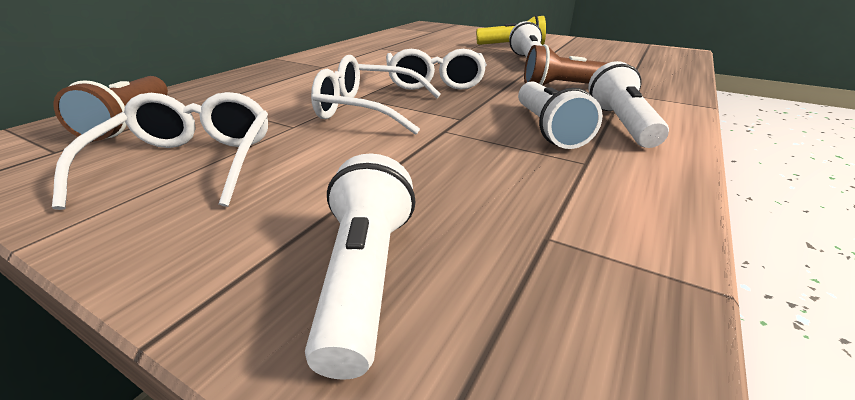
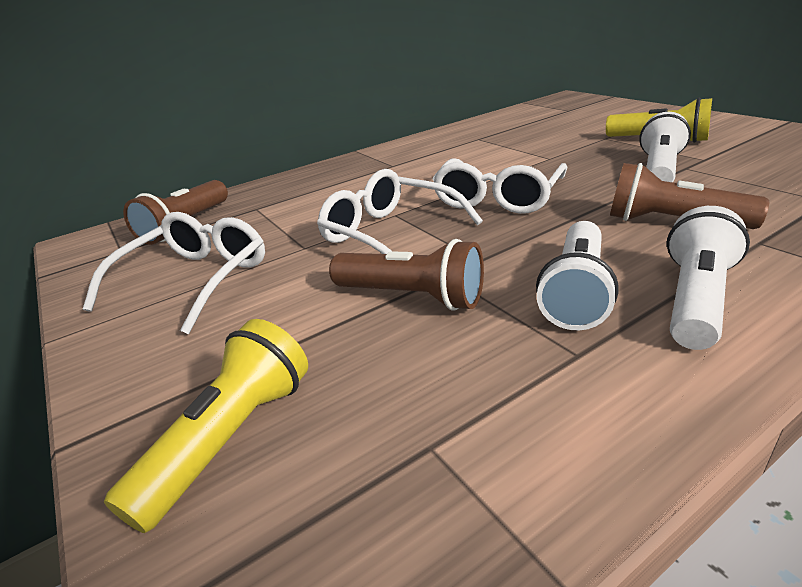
camera: 30 degrees right, 0 degrees up
white flashlight [305,153,416,380] -> yellow flashlight [104,319,308,533]
none -> brown flashlight [329,239,484,311]

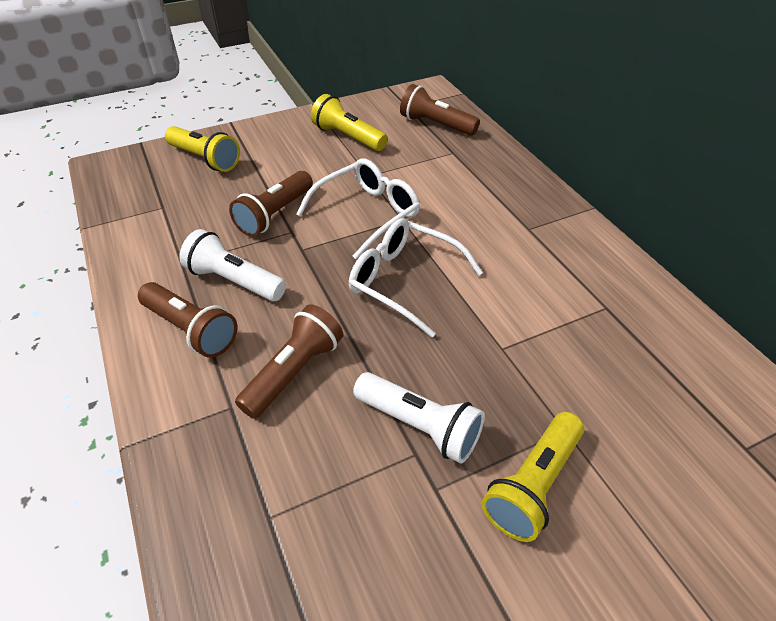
camera: 95 degrees right, 15 degrees up
white glasses [83,212,265,334] -> yellow flashlight [311,94,388,151]
white flashlight [667,206,750,350] -> brown flashlight [138,282,237,358]

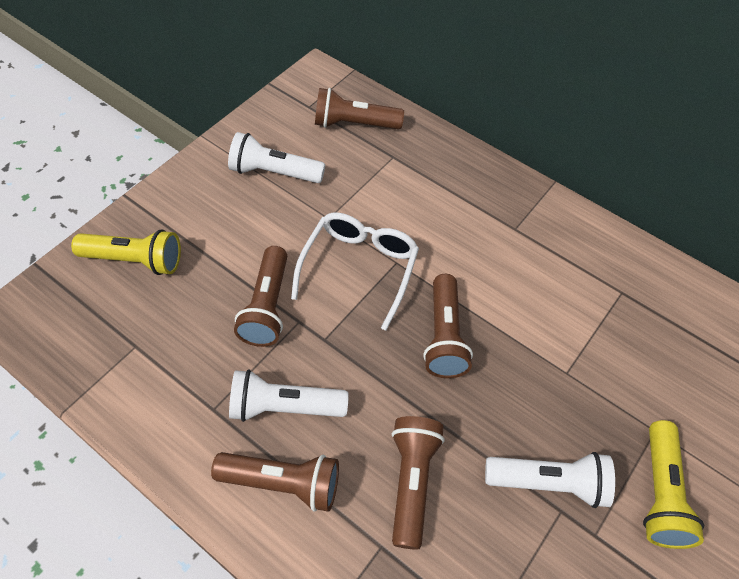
camera: 30 degrees left, 10 degrees up
yellow flashlight [311,94,388,151] -> white flashlight [228,132,325,183]
white glasses [349,218,483,338] -> brown flashlight [423,274,473,378]

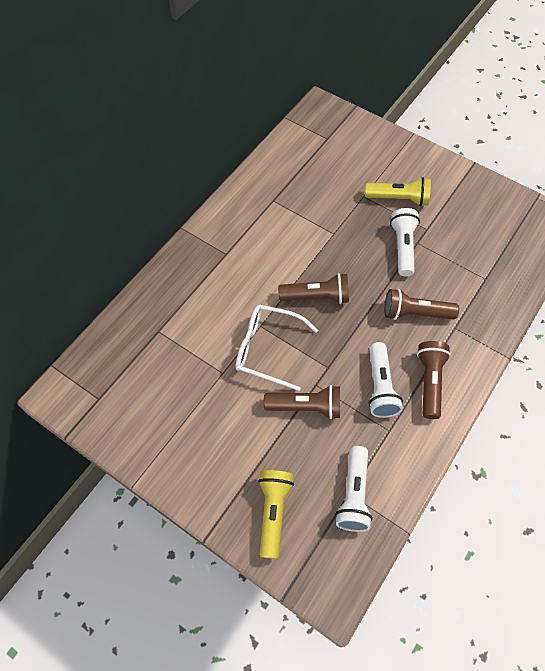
camera: 90 degrees left, 5 degrees up
white flashlight [228,132,325,183] -> white flashlight moved to [335,446,373,532]
brown flashlight [315,88,404,129] -> none

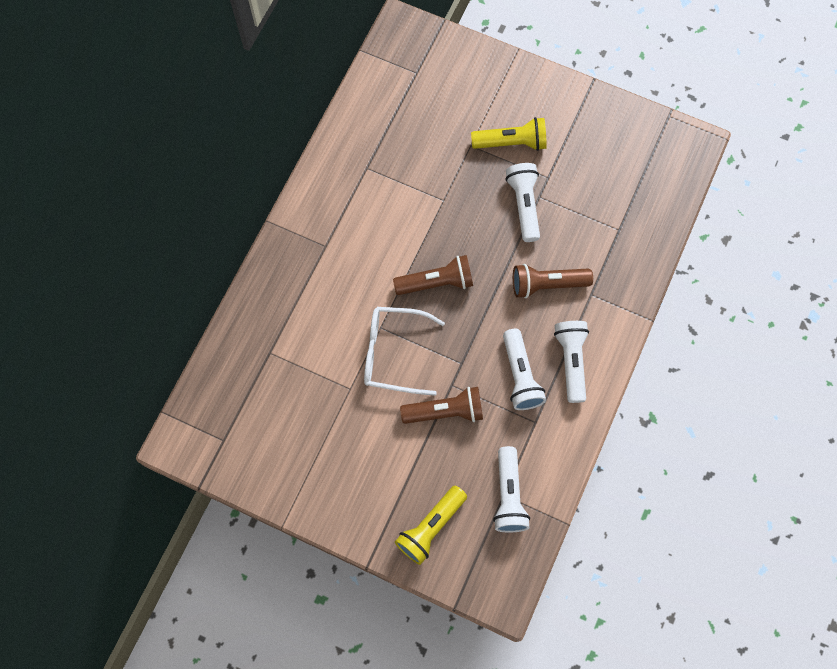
camera: 10 degrees left, 10 degrees up
yellow flashlight [258,470,294,559] -> yellow flashlight turned 135 degrees counterclockwise [395,485,467,565]
brown flashlight [417,341,451,419] -> white flashlight [554,321,589,403]

